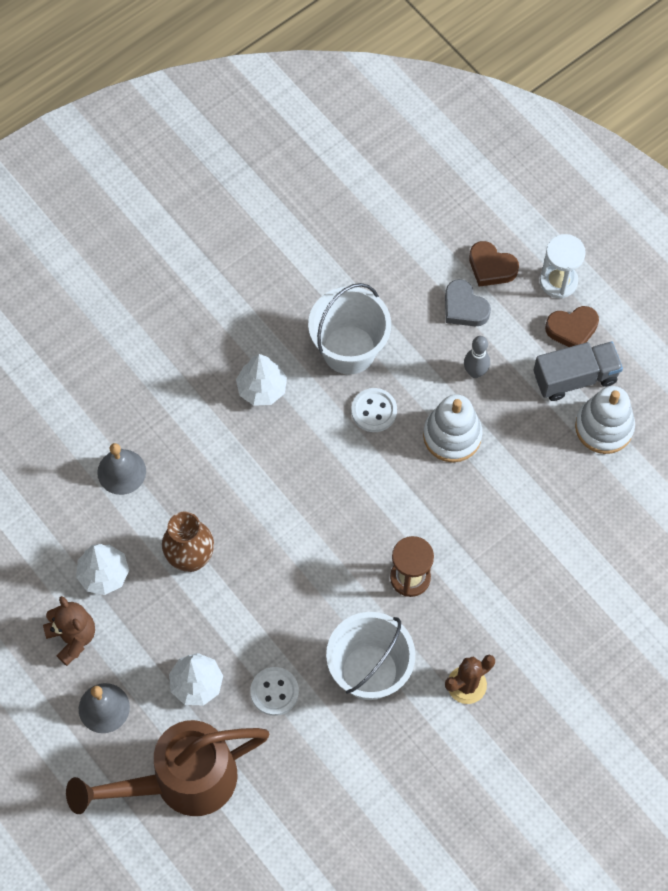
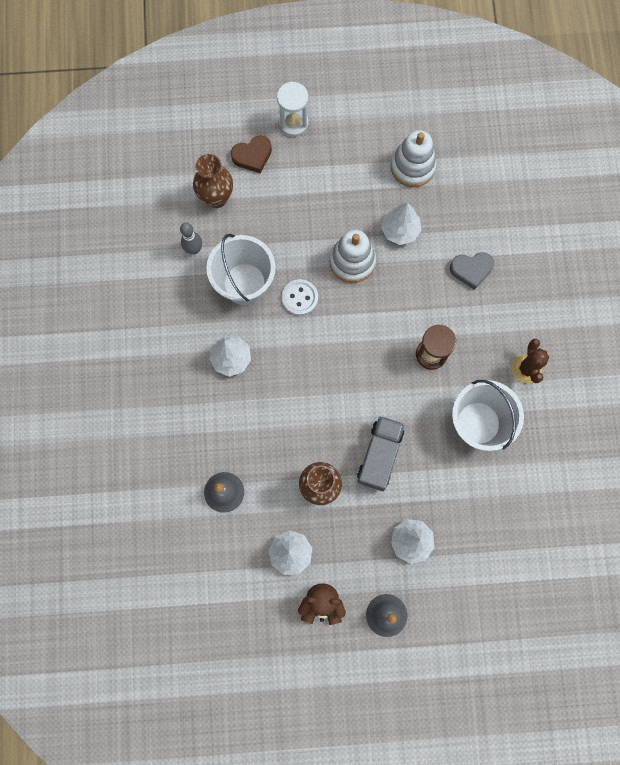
camera: 55 degrees left, 10 degrees up
brown watering can [66,720,269,816] -> none
white button [250,667,299,716] -> none
grey heart [445,279,491,327] -> grey heart moved to [450,252,494,290]
grey bowling pin [464,336,490,378] -> grey bowling pin moved to [180,223,202,255]
grey truck [533,342,623,401] -> grey truck moved to [357,416,405,491]
brown heart [545,306,599,347] -> none
none -> brown vase [193,154,233,208]
none -> white tree [381,203,421,245]

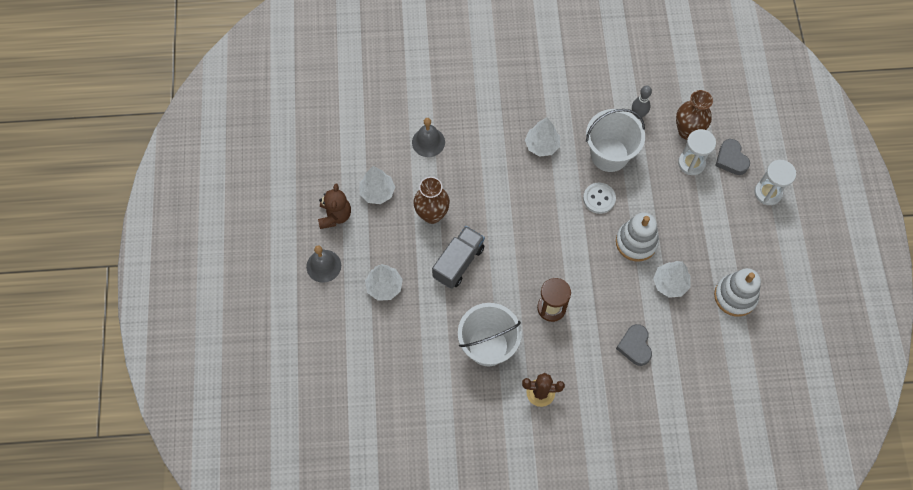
camera: 90 degrees right, 10 degrees down
brown heart [231,136,272,173] -> grey heart [715,139,750,175]
grey truck [357,416,405,491] -> grey truck turned 75 degrees counterclockwise [432,226,485,289]
none -> white hourglass [678,129,716,175]

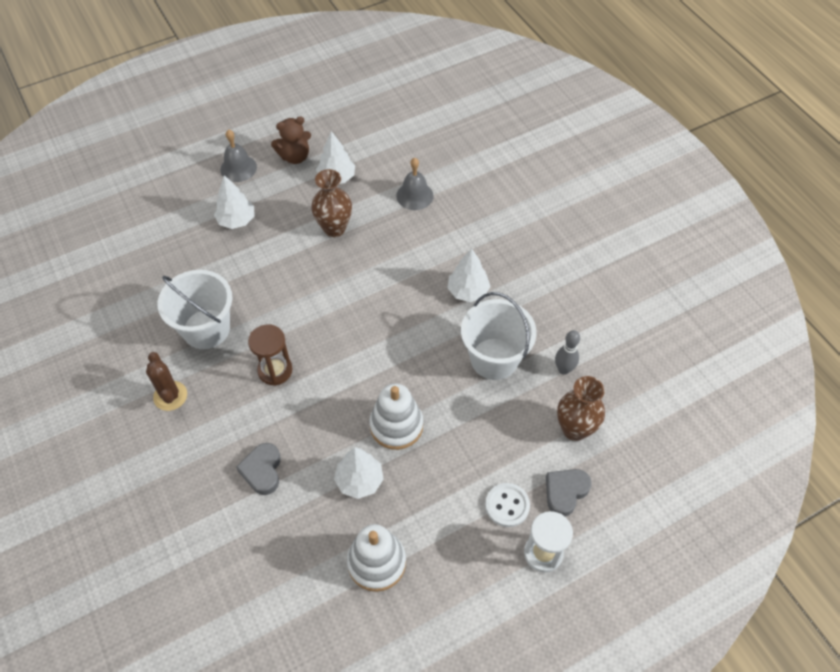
camera: 65 degrees right, 10 degrees down
grey truck [432,226,485,289] -> none
white button [583,183,616,214] -> white button moved to [485,483,530,527]
grey heart [616,324,652,366] -> grey heart turned 60 degrees counterclockwise [236,443,281,495]
white hourglass [678,129,716,175] -> none

